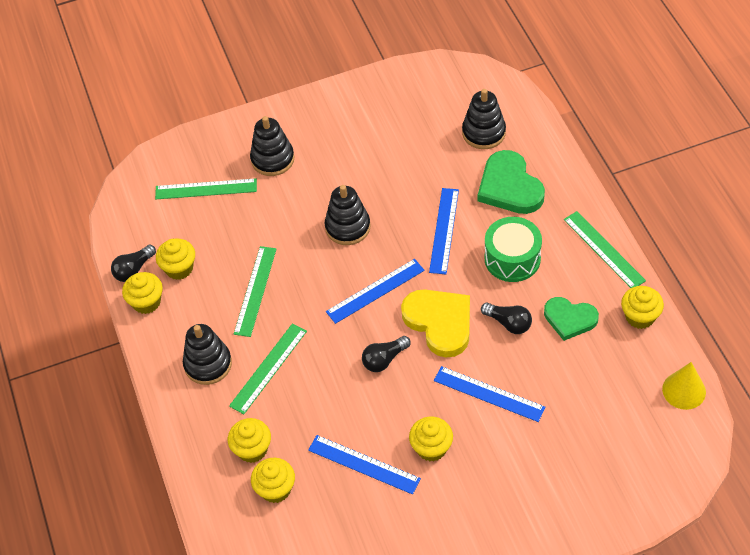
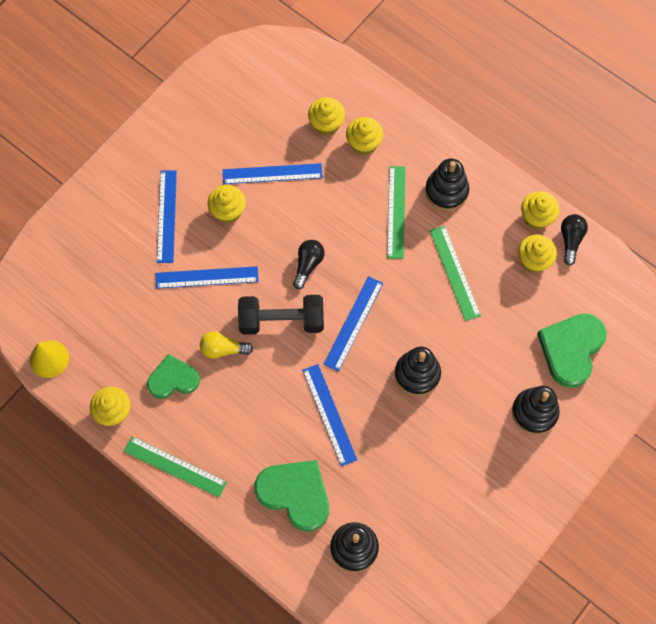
camera: 145 degrees right, 15 degrees up
green ruler [155,178,257,199] -> green heart [537,313,607,388]
yellow heart [401,289,470,357] -> black dumbbell [238,295,324,335]
black light bulb [481,303,532,334] -> yellow light bulb [200,331,253,359]
green drum [485,217,542,282] -> none
none -> blue ruler [157,170,177,263]

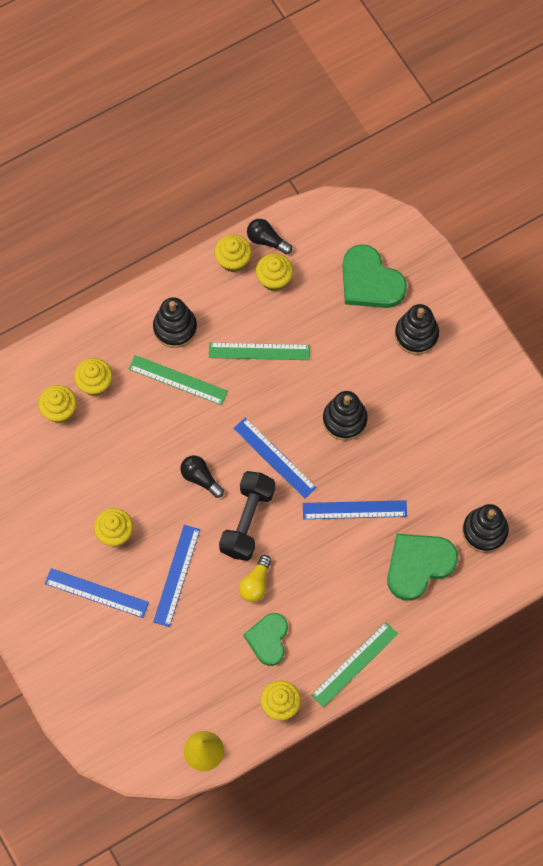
camera: 70 degrees left, 0 degrees up
blue ruler [223,163,323,184] -> none

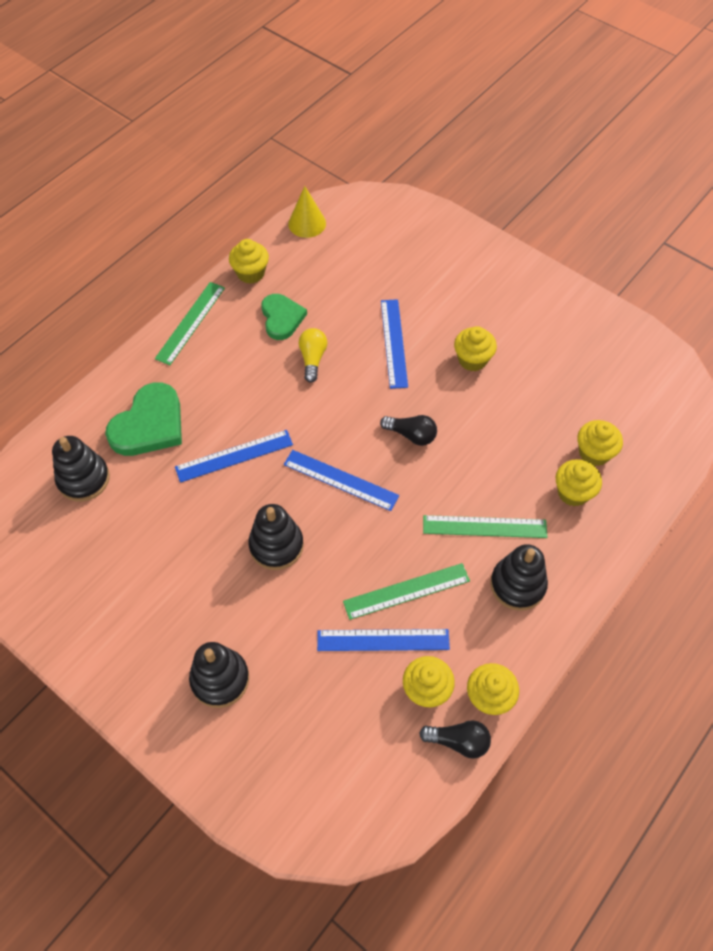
camera: 160 degrees right, 10 degrees down
blue ruler [45,568,149,618] -> blue ruler moved to [317,629,450,651]
black dumbbell [219,471,275,561] -> none
green heart [342,244,407,308] -> none

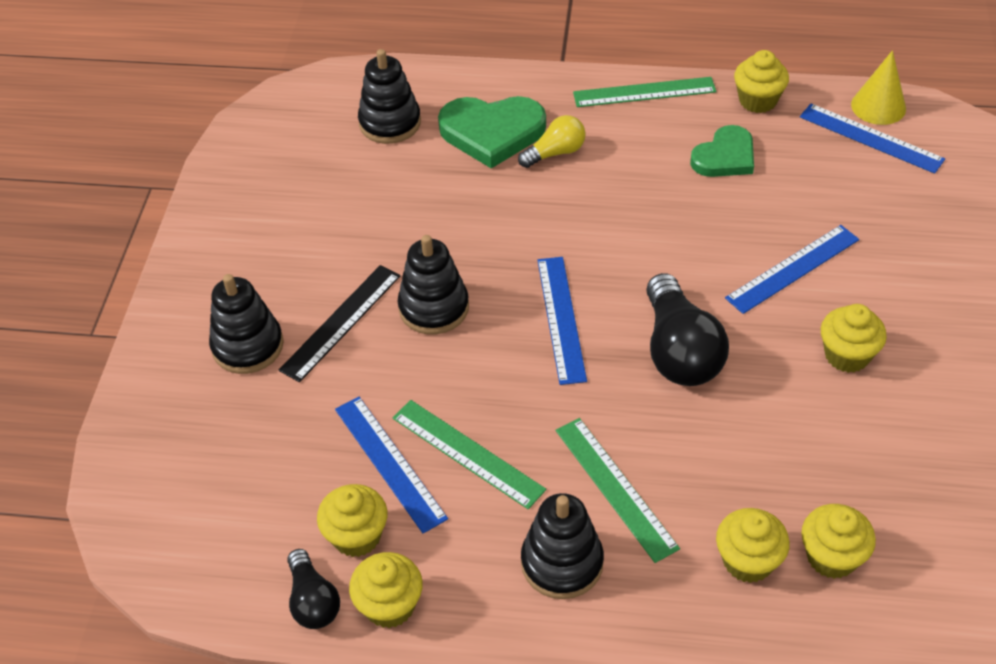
camera: 60 degrees right, 10 degrees down
blue ruler [175,430,293,483] -> blue ruler moved to [800,104,945,174]
yellow light bulb [299,328,327,383] -> yellow light bulb moved to [518,115,586,168]
black light bulb [380,415,437,446] -> black light bulb [646,273,729,386], size x1.74
none -> black ruler [279,265,400,382]

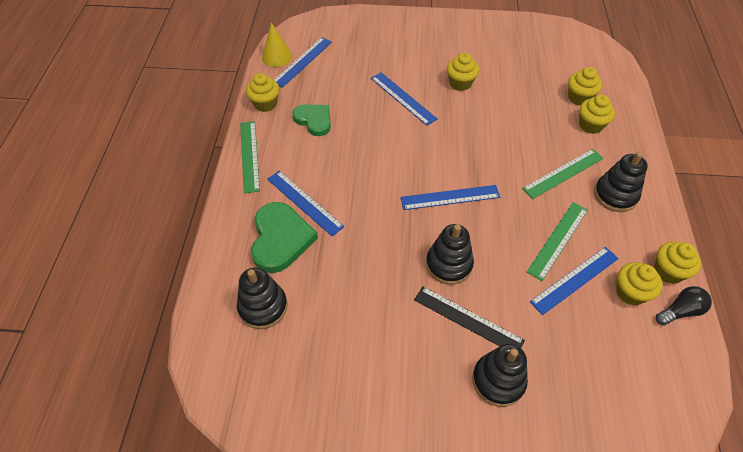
camera: 95 degrees left, 5 degrees up
yellow light bulb [518,115,586,168] -> blue ruler [267,171,344,237]
black light bulb [646,273,729,386] -> none

